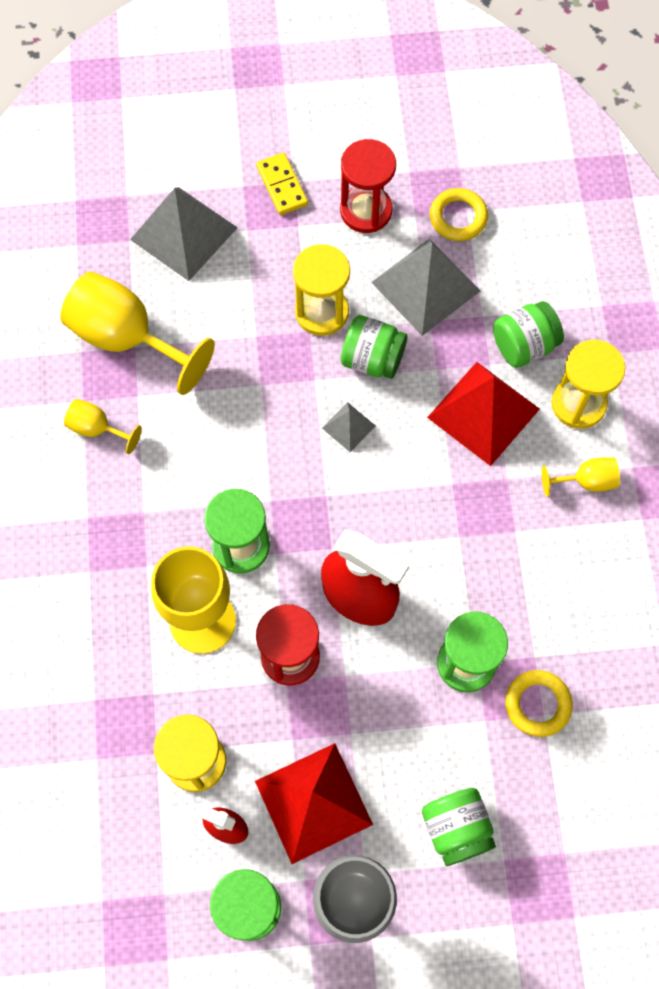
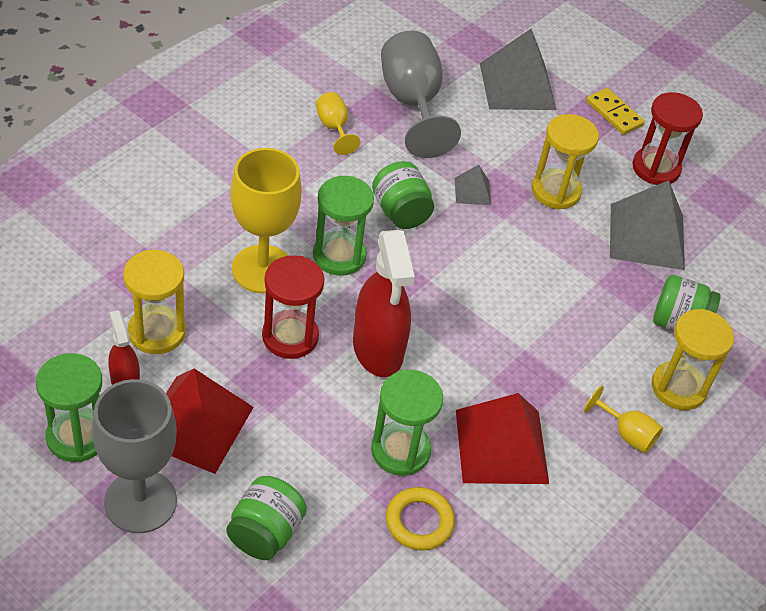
camera: 40 degrees right, 20 degrees down
yellow goblet [60,271,215,395] -> grey goblet [381,30,461,158]
yellow domino [256,153,308,215] -> yellow domino turned 60 degrees counterclockwise [586,88,645,135]
grey pyramid [322,402,376,452] -> grey pyramid moved to [455,165,491,205]
green jar [341,315,407,379] -> green jar moved to [372,161,434,229]
red pyramid [427,362,540,466] -> red pyramid moved to [456,393,549,484]
yellow ring [430,188,488,241] -> none

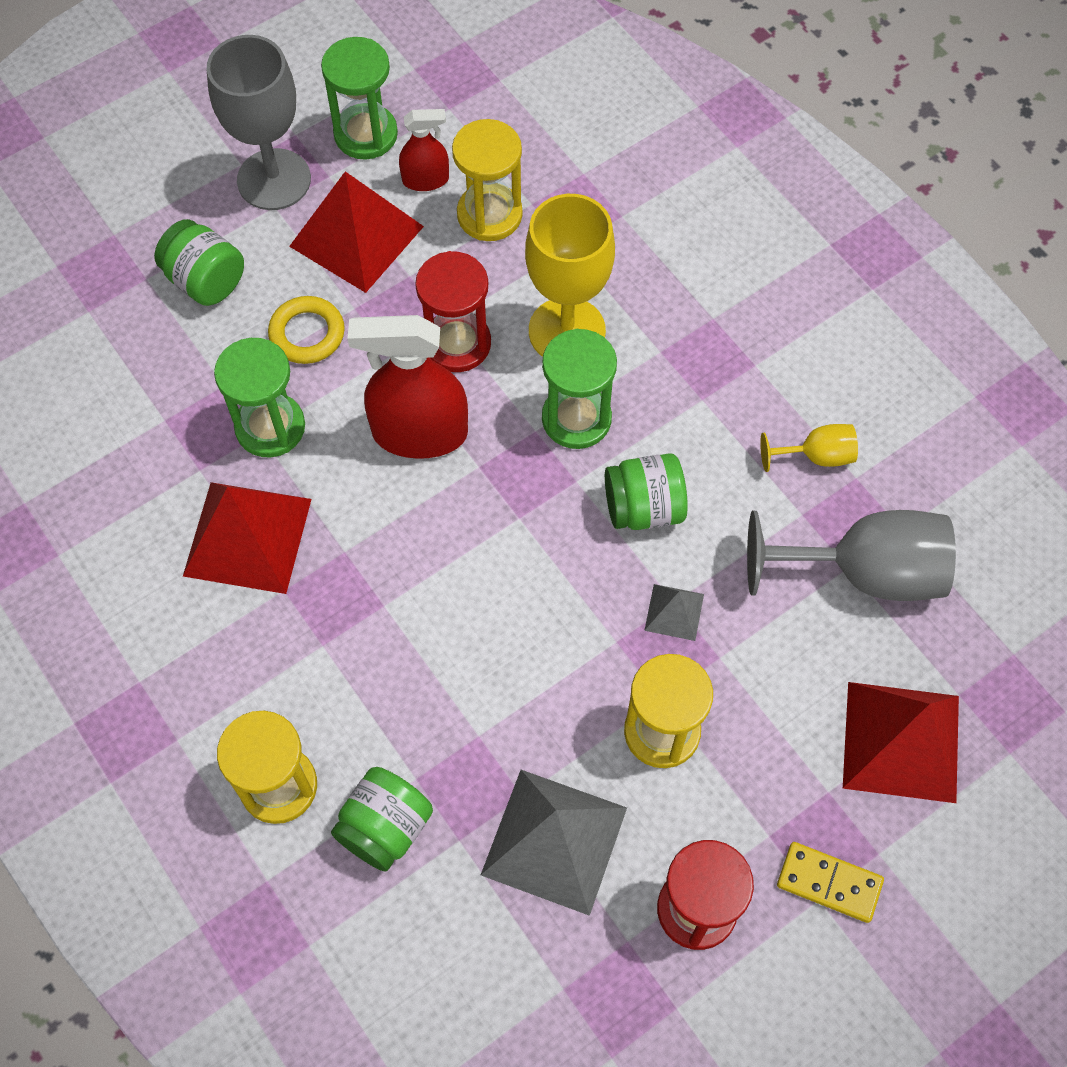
camera: 110 degrees right, 15 degrees up
yellow ring [386,487,455,551] -> yellow ring moved to [268,296,345,364]
grey pyramid [480,28,557,110] -> red pyramid [843,682,959,803]
yellow goblet [584,386,663,453] -> none
yellow domino [586,88,645,135] -> yellow domino turned 45 degrees clockwise [777,842,884,923]

